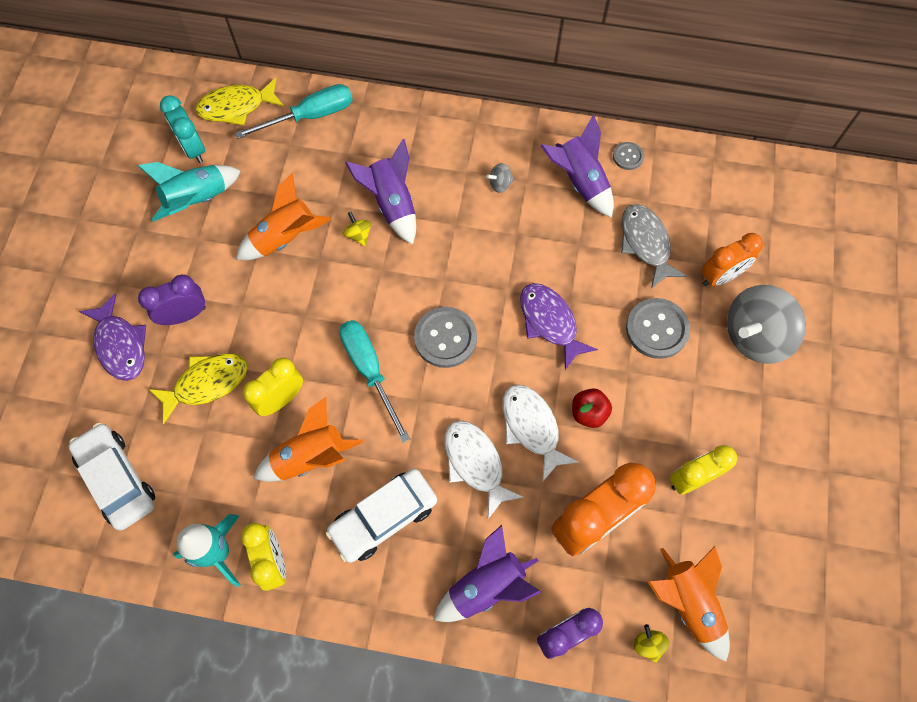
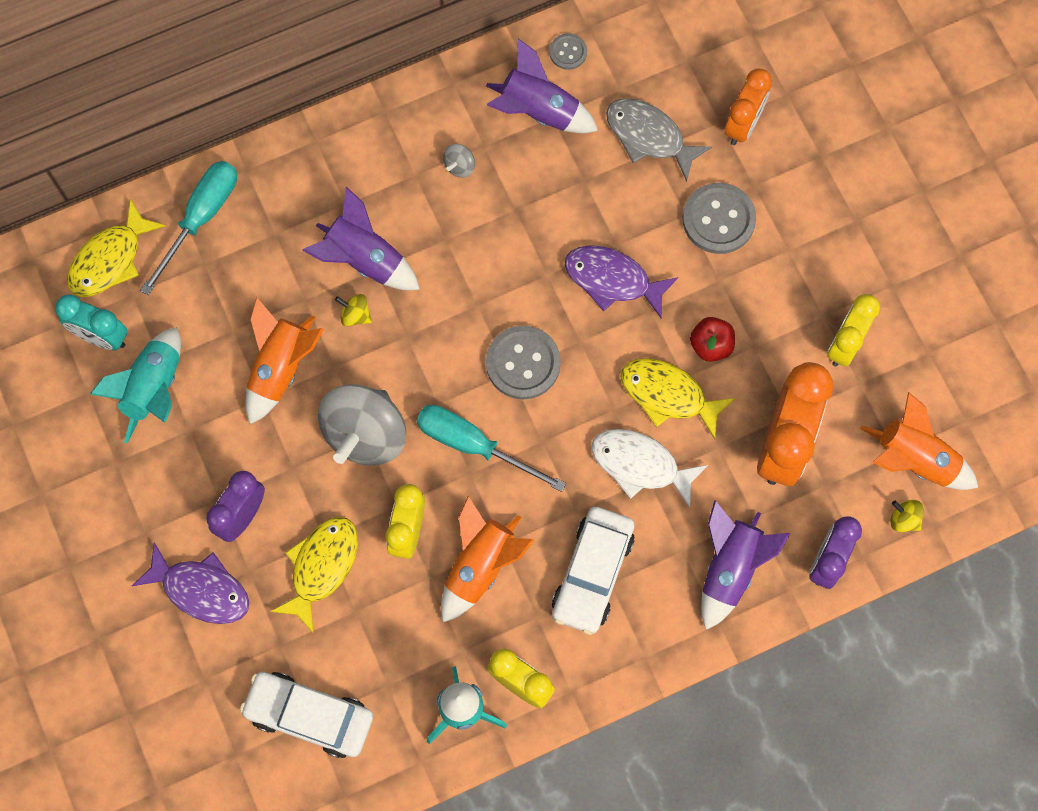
camera: 35 degrees left, 5 degrees up
white fish [502,385,579,481] -> yellow fish [620,358,735,439]
grey spinning top [727,285,806,364] -> grey spinning top moved to [318,384,406,466]

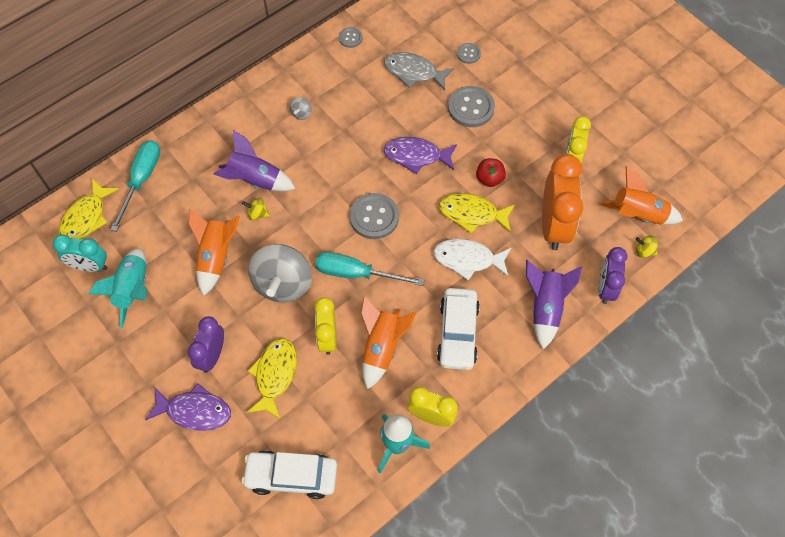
camera: 15 degrees left, 10 degrees down
purple rocket [486,39,598,133] -> none
orange clock [724,68,772,145] -> grey button [457,43,481,64]

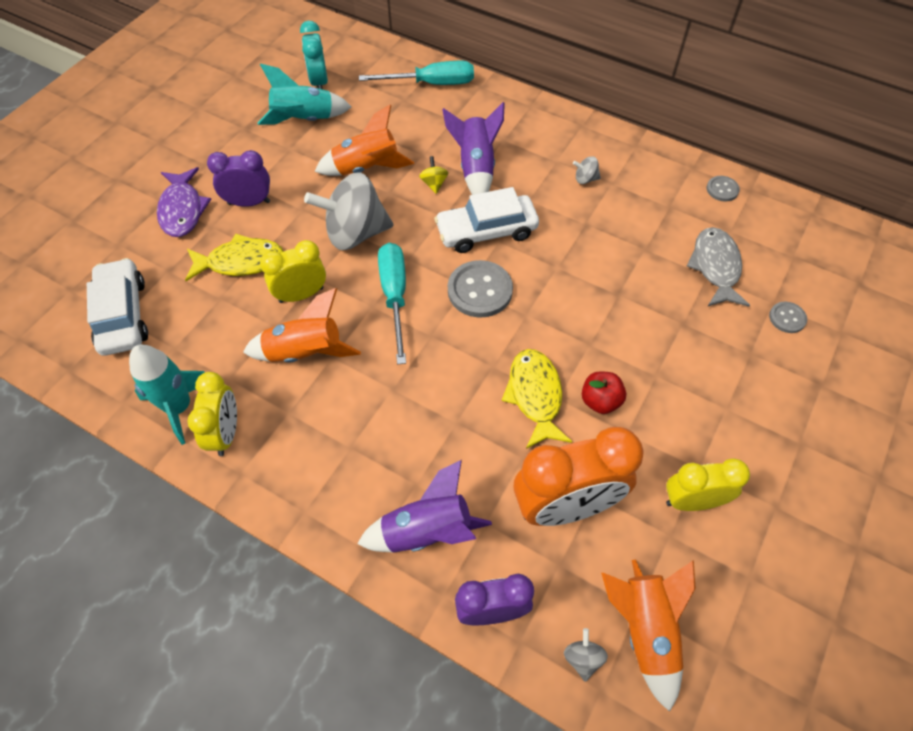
camera: 70 degrees right, 5 degrees down
yellow fish [59,178,119,239] -> none
purple fish [383,137,457,174] -> none
white fish [433,239,511,281] -> none
white car [437,288,480,370] -> white car moved to [434,187,539,253]
grey button [448,86,495,127] -> none
yellow spinning top [636,235,658,258] -> grey spinning top [564,628,608,682]

